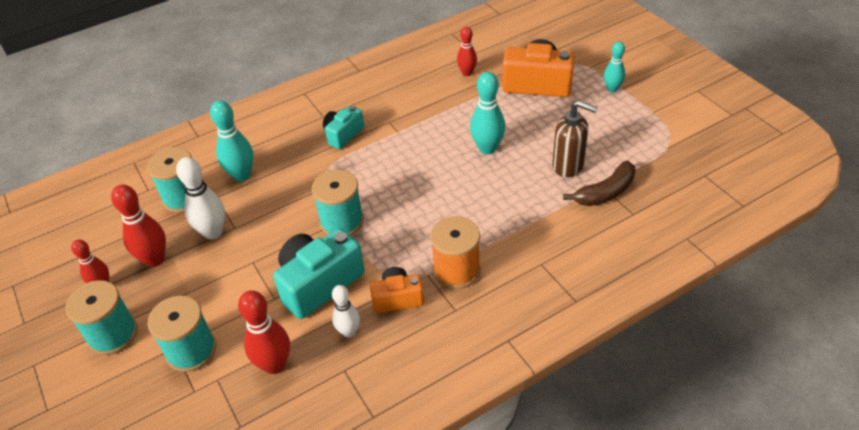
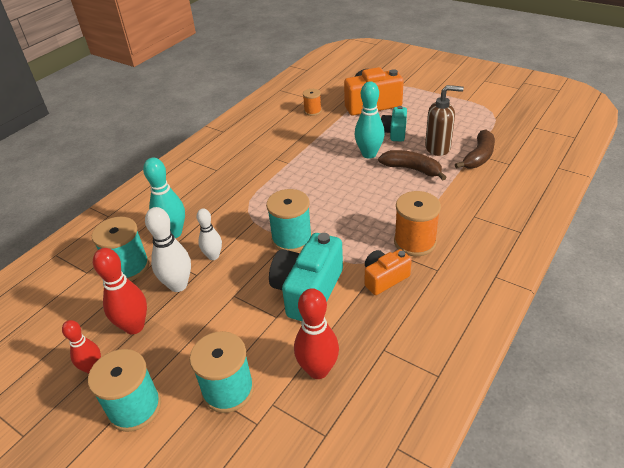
camera: 25 degrees left, 5 degrees down
turquoise camera [323,105,364,149] -> turquoise camera moved to [381,106,407,142]
white bowling pin [332,285,360,338] -> white bowling pin moved to [197,209,222,260]
red bowling pin [457,26,477,76] -> orange spool [303,89,322,116]
turquoise bowling pin [604,41,625,93] -> none
none -> brown banana [378,150,446,180]

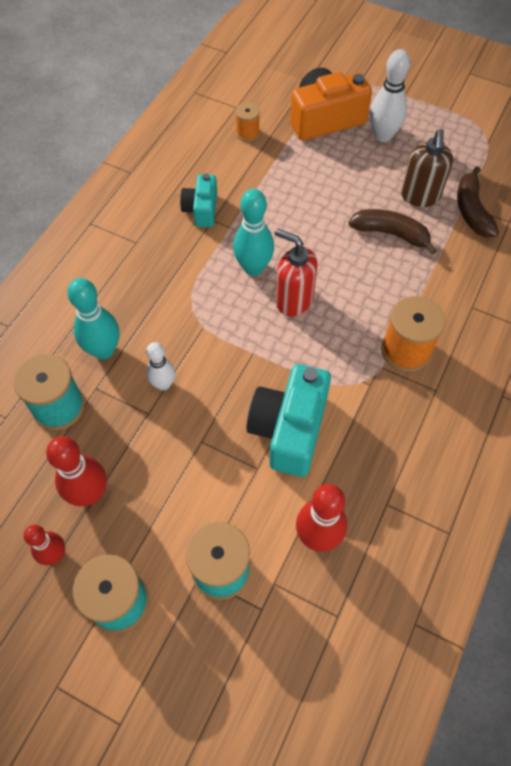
camera: 10 degrees left, 20 degrees up
white bowling pin [145,207,191,292] -> white bowling pin moved to [370,49,410,142]
turquoise spool [266,189,312,252] -> none
turquoise bowling pin [355,82,385,158] -> turquoise bowling pin moved to [233,189,274,276]
orange camera [365,249,412,295] -> none
turquoise camera [381,106,407,142] -> turquoise camera moved to [180,173,217,227]
brown soap dispenser [425,85,464,156] -> brown soap dispenser turned 105 degrees clockwise [401,129,453,207]
brown banana [455,130,495,169] -> brown banana turned 150 degrees clockwise [457,166,499,237]
none -> red soap dispenser [275,228,318,317]

